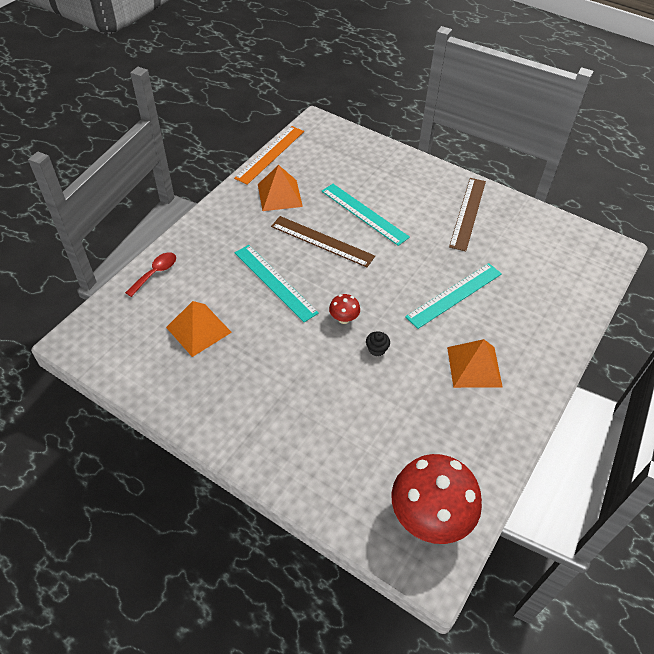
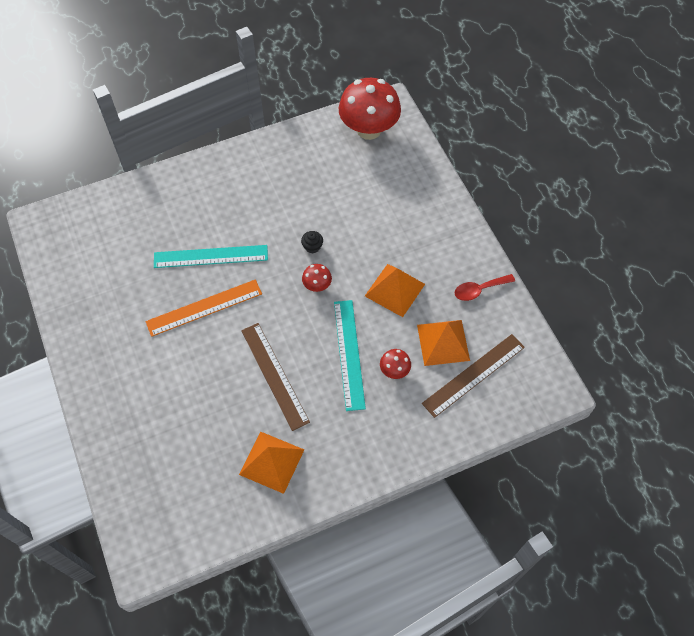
camera: 145 degrees left, 10 degrees up
red spoon [125,252,176,297] -> red spoon moved to [455,274,515,301]
orange ruler [234,126,304,185] -> orange ruler moved to [145,279,262,337]
turquoise ruler [322,184,410,246] -> none
orange pyramid [447,339,503,388] -> orange pyramid moved to [365,264,425,317]
brown ruler [449,178,486,251] -> brown ruler moved to [422,334,525,418]
none -> red mushroom [380,349,411,379]

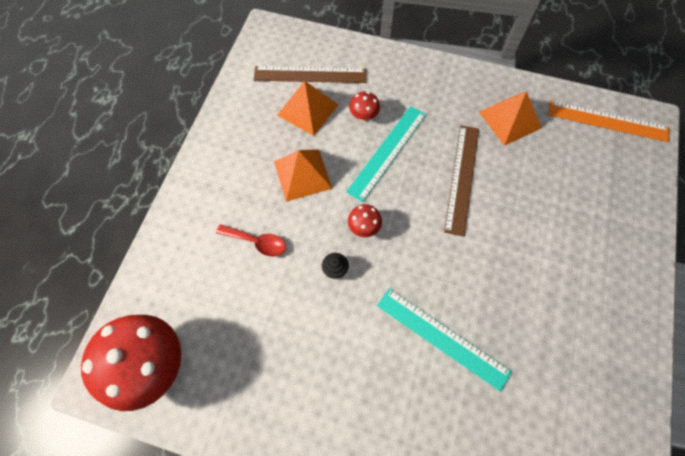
camera: 140 degrees left, 5 degrees up
orange ruler [145,279,262,337] -> orange ruler moved to [548,100,669,142]
red spoon [455,274,515,301] -> red spoon moved to [216,224,286,257]

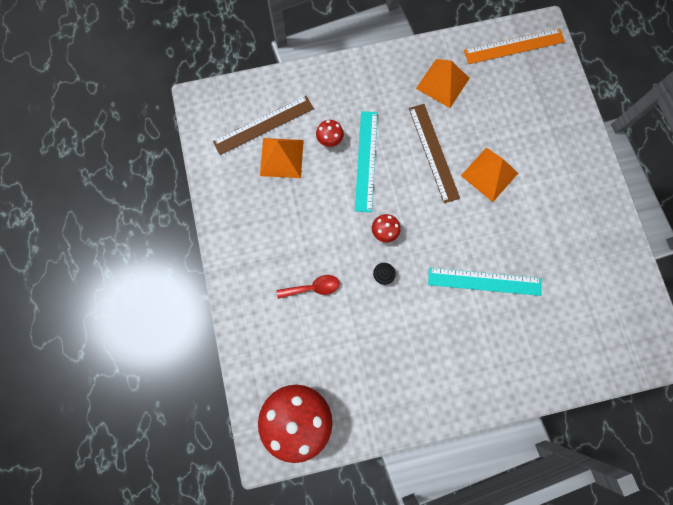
camera: 30 degrees left, 10 degrees up
orange pyramid [274,149,332,202] -> orange pyramid moved to [461,147,518,202]

